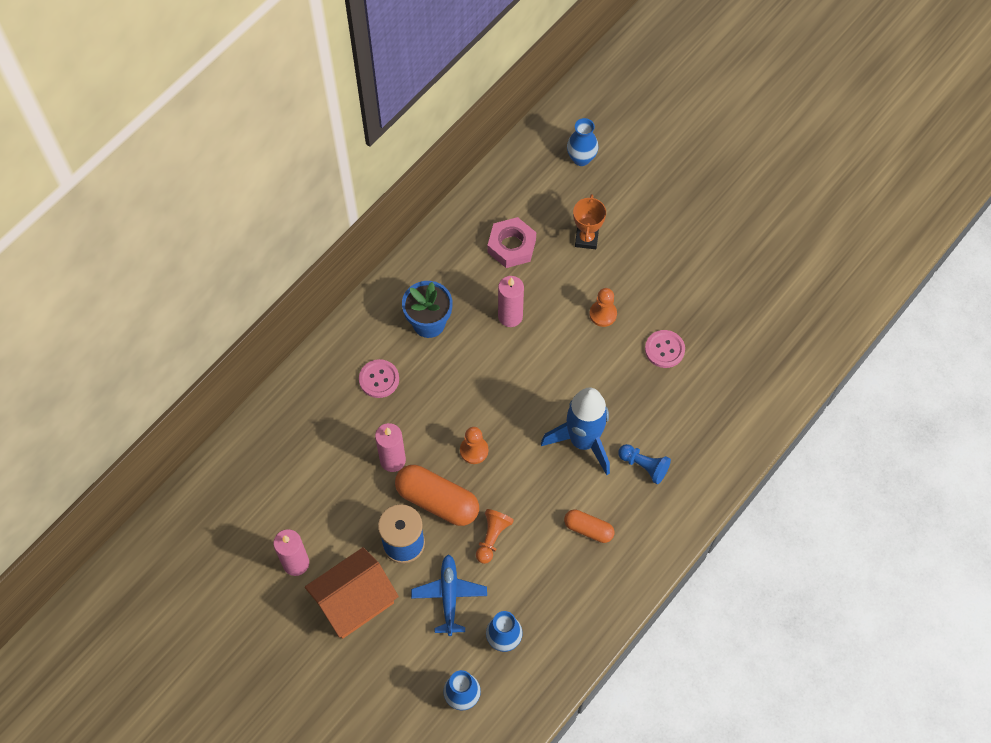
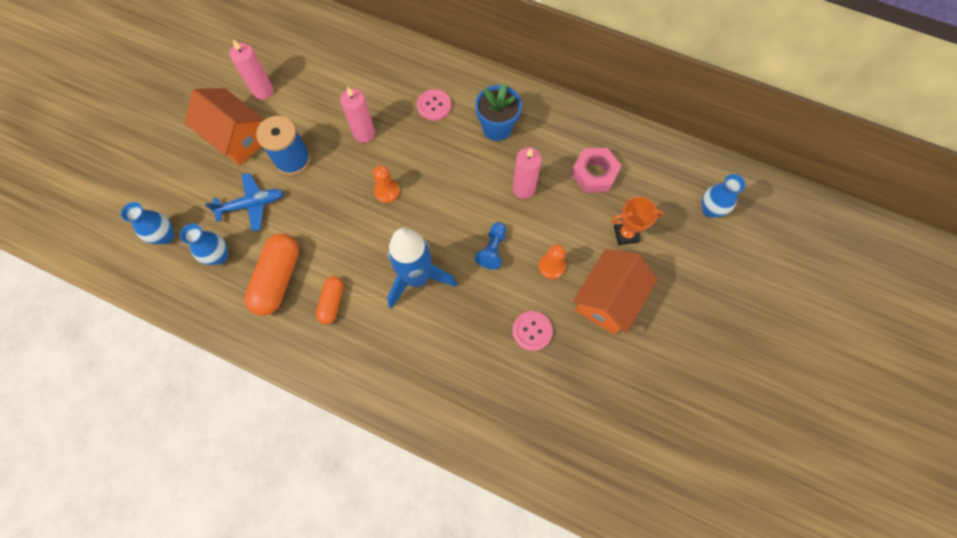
camera: 75 degrees right, 5 degrees up
orange capsule [395,465,479,526] -> orange capsule moved to [244,234,299,316]
orange pawn [476,509,514,564] -> none
blue pawn [618,444,671,484] -> blue pawn moved to [475,222,506,269]
none -> orange house [573,249,658,335]

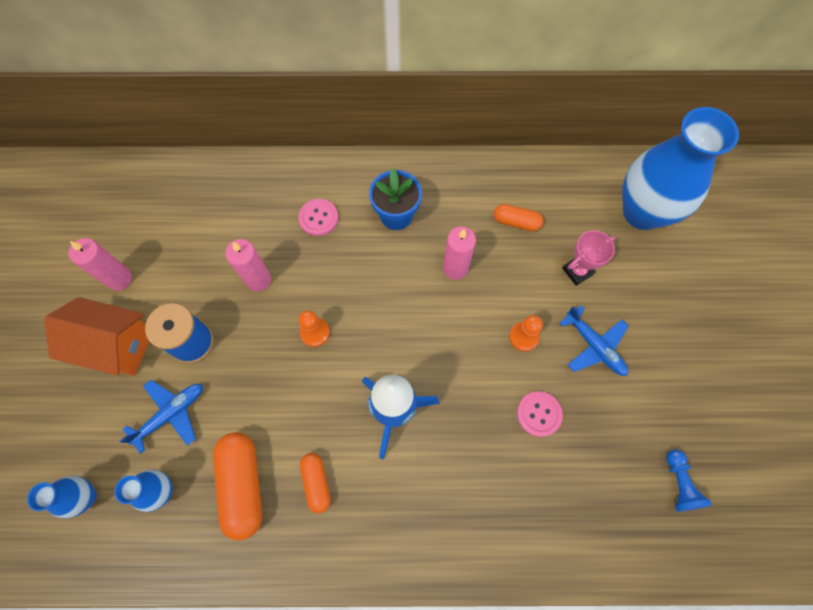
camera: 25 degrees left, 0 degrees up
blue pawn [475,222,506,269] -> blue pawn moved to [666,449,712,512]
pink nut [571,148,622,192] -> orange capsule [494,204,543,231]
orange house [573,249,658,335] -> blue plane [560,305,629,376]
orange trophy [611,197,664,245] -> pink trophy [562,230,616,286]
blue vase [702,174,746,218] -> blue vase [622,107,739,230], size x2.18

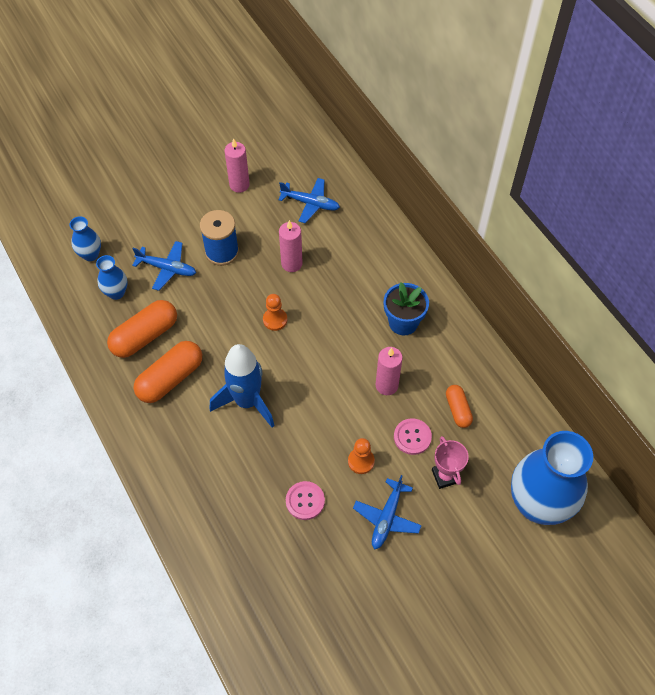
camera: 60 degrees right, 10 degrees down
orange house [44,297,149,376] -> none
pink button [298,199,339,236] -> pink button moved to [394,418,432,455]
orange capsule [300,453,331,513] -> orange capsule [133,341,202,403], size x1.74
pink trophy [562,230,616,286] -> pink trophy turned 45 degrees clockwise [432,436,469,489]
blue pawn [666,449,712,512] -> none
none -> blue plane [278,178,340,223]

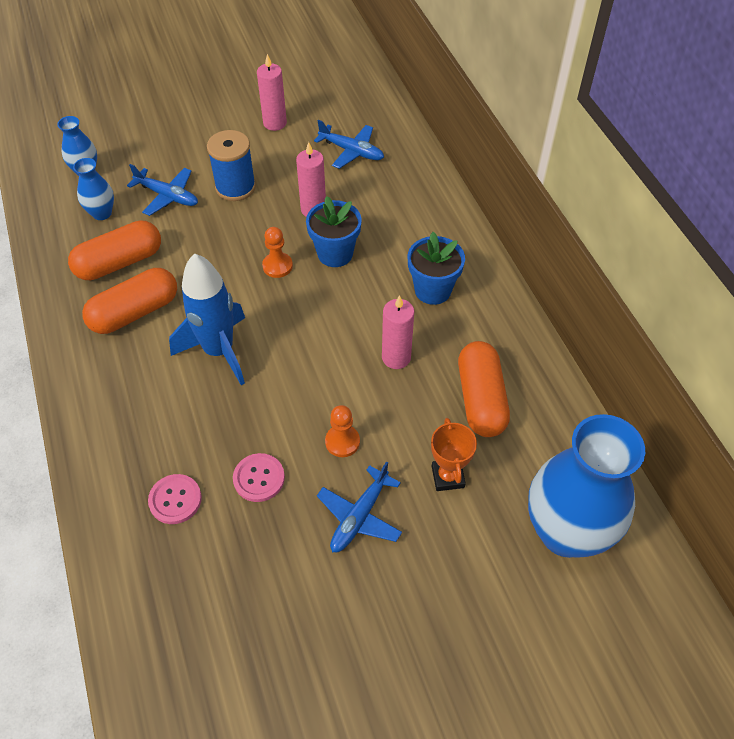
camera: 10 degrees right, 5 degrees down
pink button [394,418,432,455] -> pink button moved to [148,474,202,524]
pink trophy [432,436,469,489] -> orange trophy [431,418,477,491]
orange capsule [446,385,473,428] -> orange capsule [458,341,510,437], size x1.74
none -> blue flower pot [306,196,362,267]

